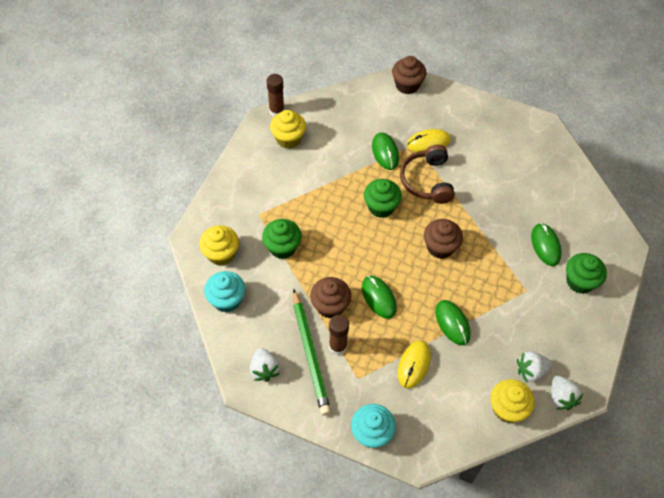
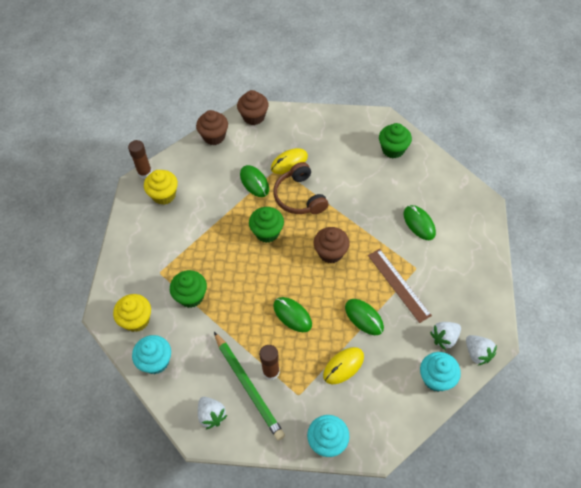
camera: 15 degrees left, 0 degrees up
brown cupcake [310,277,351,318] -> brown cupcake moved to [196,110,228,145]
yellow mouse [398,341,431,388] -> yellow mouse turned 45 degrees clockwise [323,347,364,384]
yellow cupcake [491,379,535,423] -> turquoise cupcake [420,352,461,392]
green cupcake [566,253,607,294] -> green cupcake moved to [379,123,412,158]
none -> brown ruler [368,249,432,323]

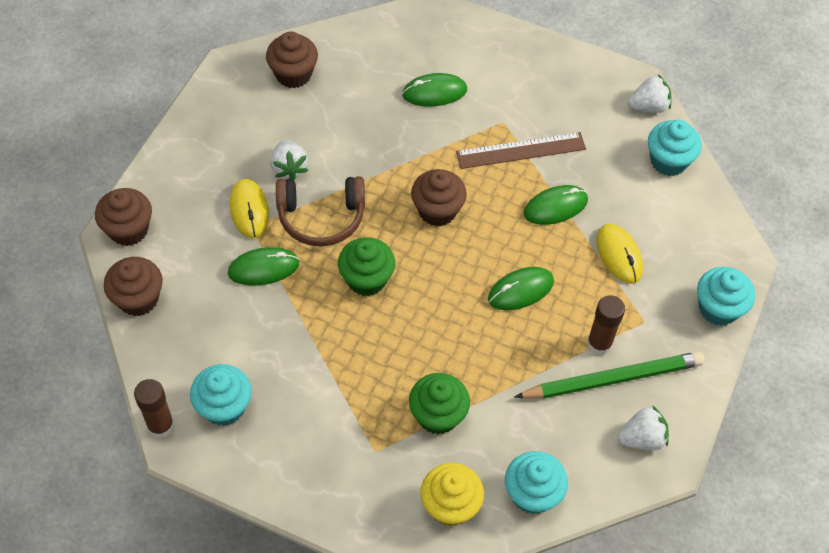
camera: 75 degrees left, 0 degrees up
yellow cupcake [144,170,178,205] -> turquoise cupcake [190,364,252,426]
green cupcake [379,123,412,158] -> brown cupcake [266,32,318,88]
white strawberry [430,322,461,350] -> white strawberry moved to [270,140,308,180]

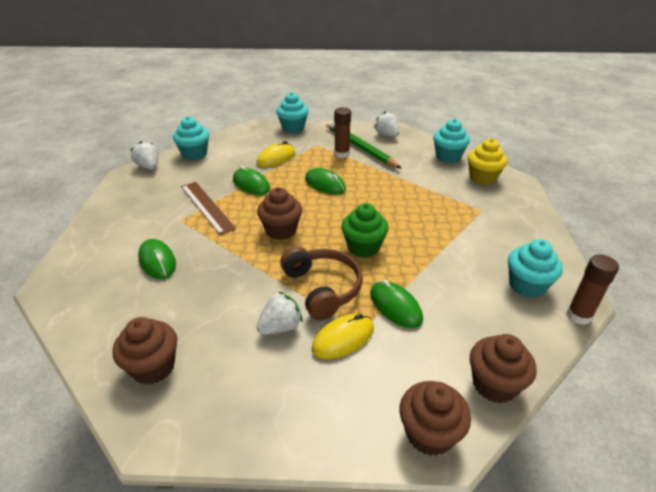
camera: 110 degrees left, 20 degrees down
green cupcake [409,373,470,434] -> none

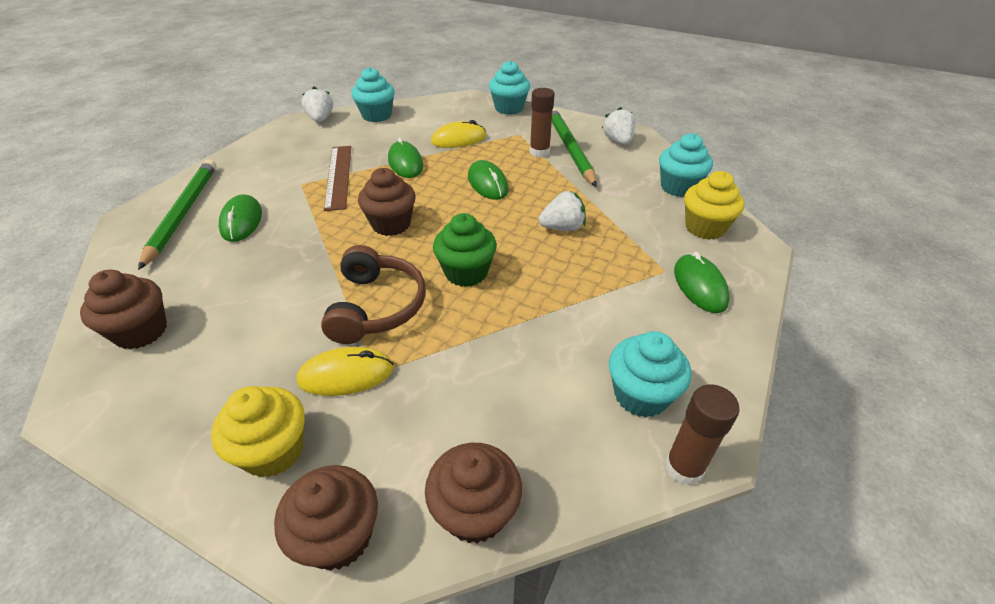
camera: 25 degrees right, 5 degrees up
white strawberry [256,291,303,335] -> white strawberry moved to [538,191,586,231]
green mouse [370,280,423,328] -> green mouse moved to [674,252,730,313]
none -> green pencil [138,159,216,270]
none -> yellow cupcake [211,386,305,477]

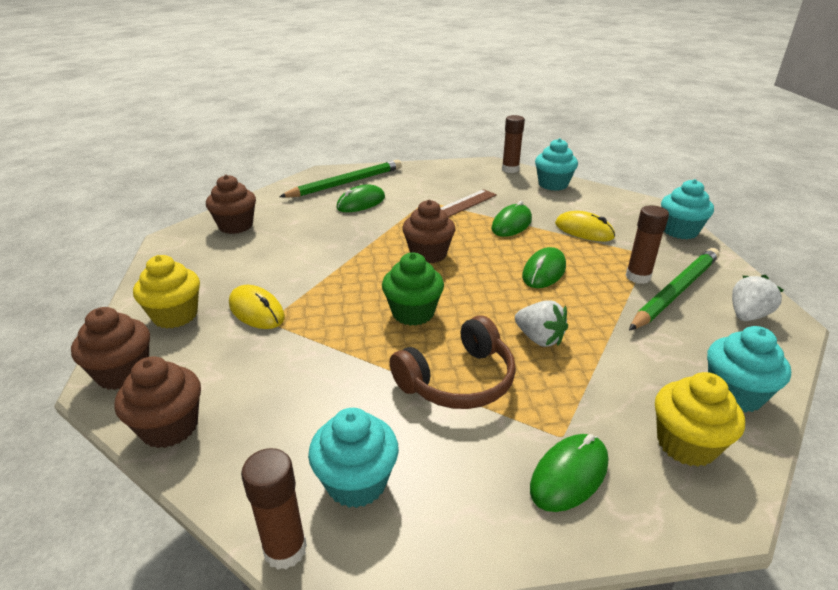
camera: 55 degrees right, 10 degrees down
white strawberry [302,87,333,122] -> brown glue stick [502,115,525,173]
brown headphones [321,245,426,344] -> brown headphones moved to [390,315,516,409]

